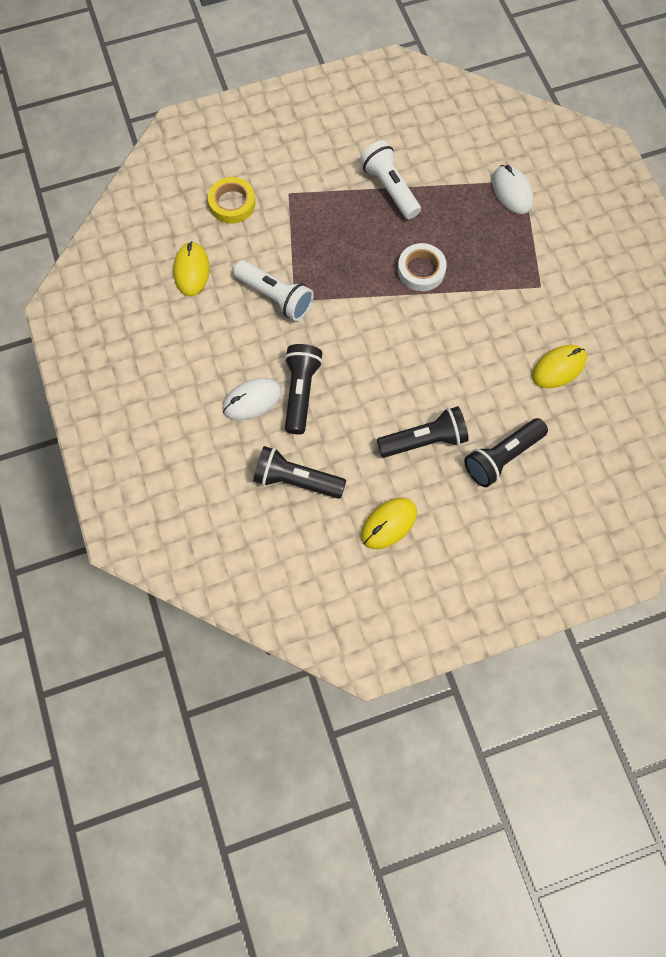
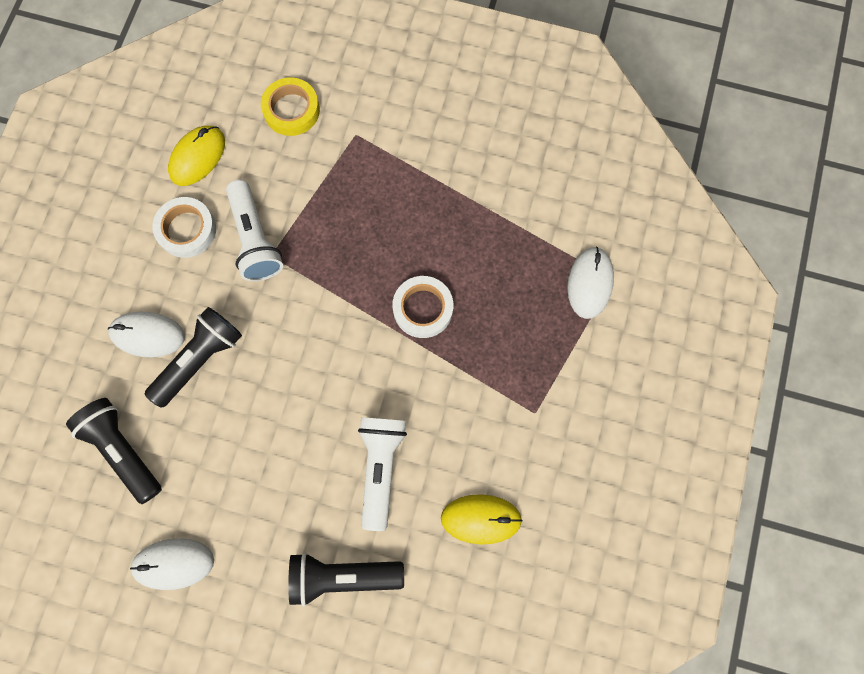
camera: 35 degrees right, 5 degrees up
white flashlight [360,140,421,219] -> white flashlight moved to [358,417,407,531]
yellow mouse [361,498,417,549] -> white mouse [130,538,214,590]
black flashlight [377,406,469,458] -> none
none -> white tape [152,197,216,258]

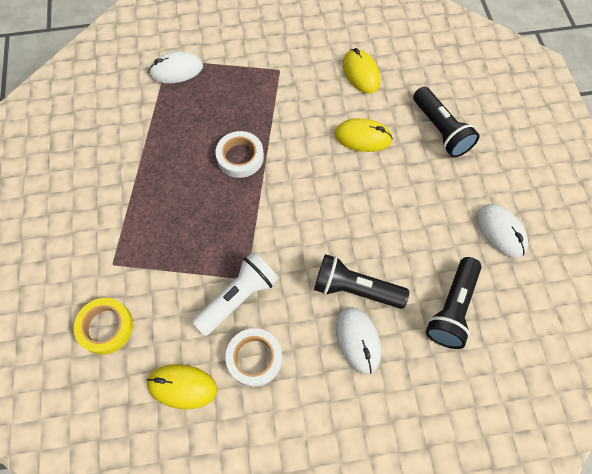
camera: 115 degrees left, 10 degrees down
white flashlight [358,417,407,531] -> yellow mouse [334,118,393,152]

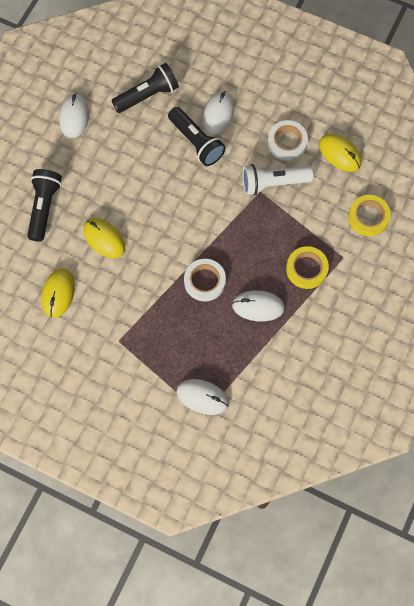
camera: 145 degrees left, 5 degrees up
none -> white mouse [232,290,285,322]
none -> yellow tape [286,246,329,289]

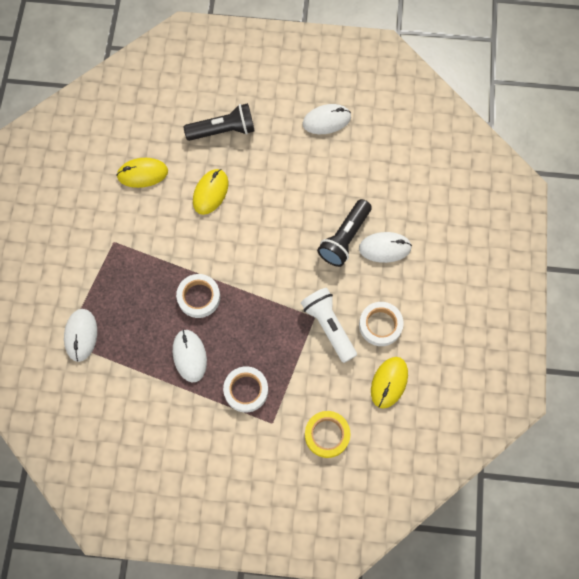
camera: 70 degrees right, 0 degrees up
black flashlight [111,63,179,113] -> none
yellow tape [286,246,329,289] -> white tape [223,366,268,412]

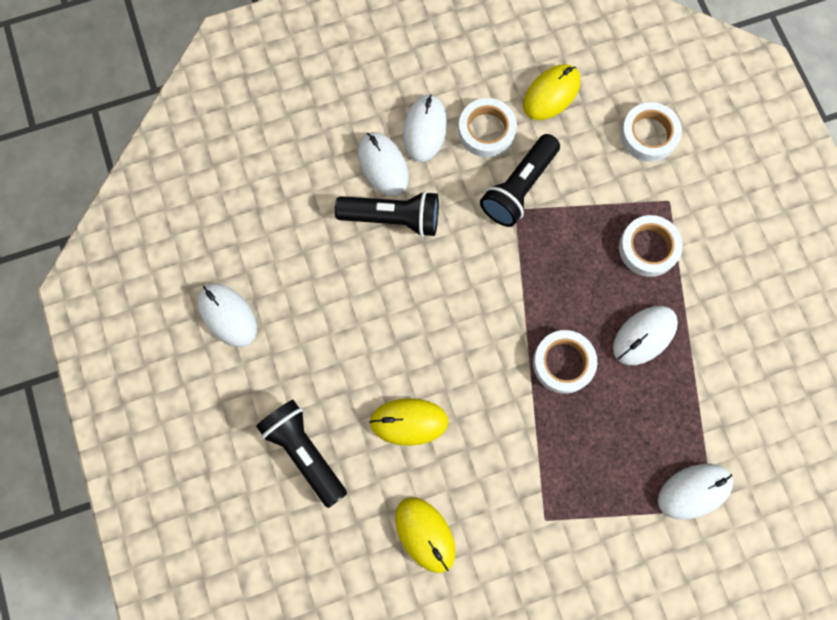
camera: 115 degrees left, 5 degrees up
white flashlight [301,288,357,363] -> black flashlight [480,134,560,227]
yellow tape [305,411,351,458] -> white tape [620,102,682,162]
yellow mouse [371,357,408,409] -> yellow mouse turned 45 degrees counterclockwise [523,64,581,120]
none -> white mouse [403,94,447,162]

